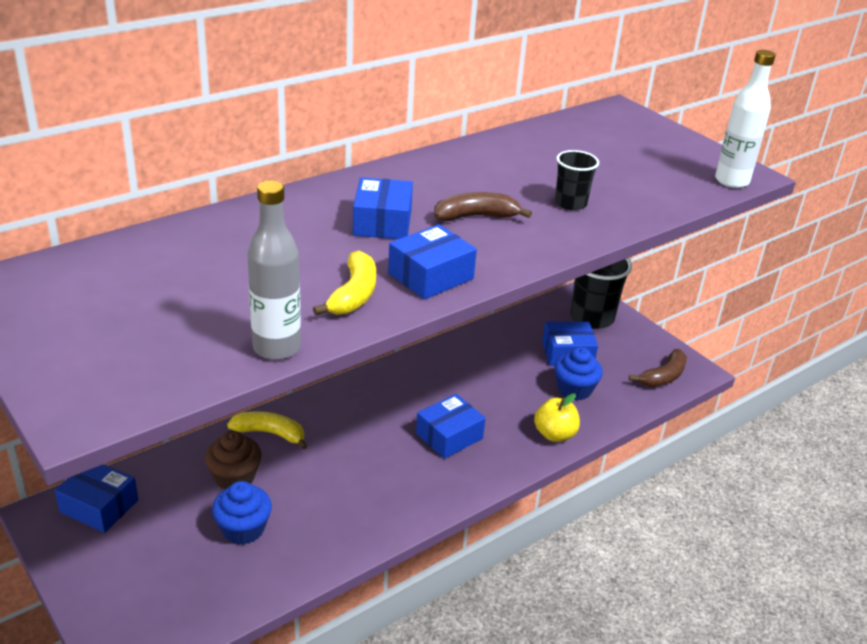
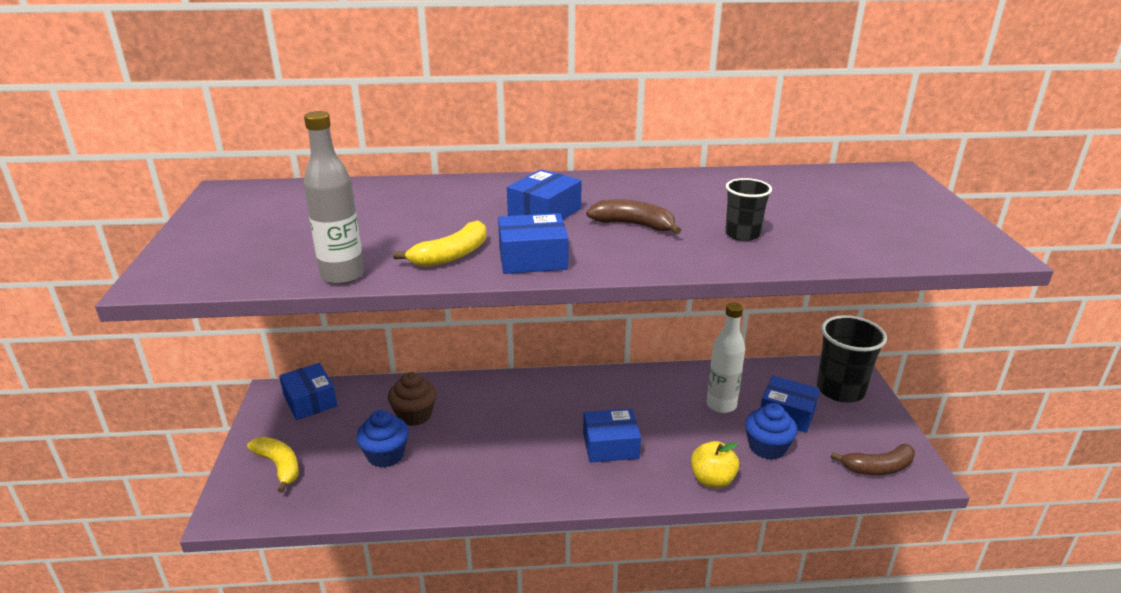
camera: 35 degrees right, 5 degrees down
yellow banana [227,411,308,450] -> yellow banana moved to [247,437,299,493]
white bottle [715,50,776,188] -> white bottle moved to [706,303,745,413]

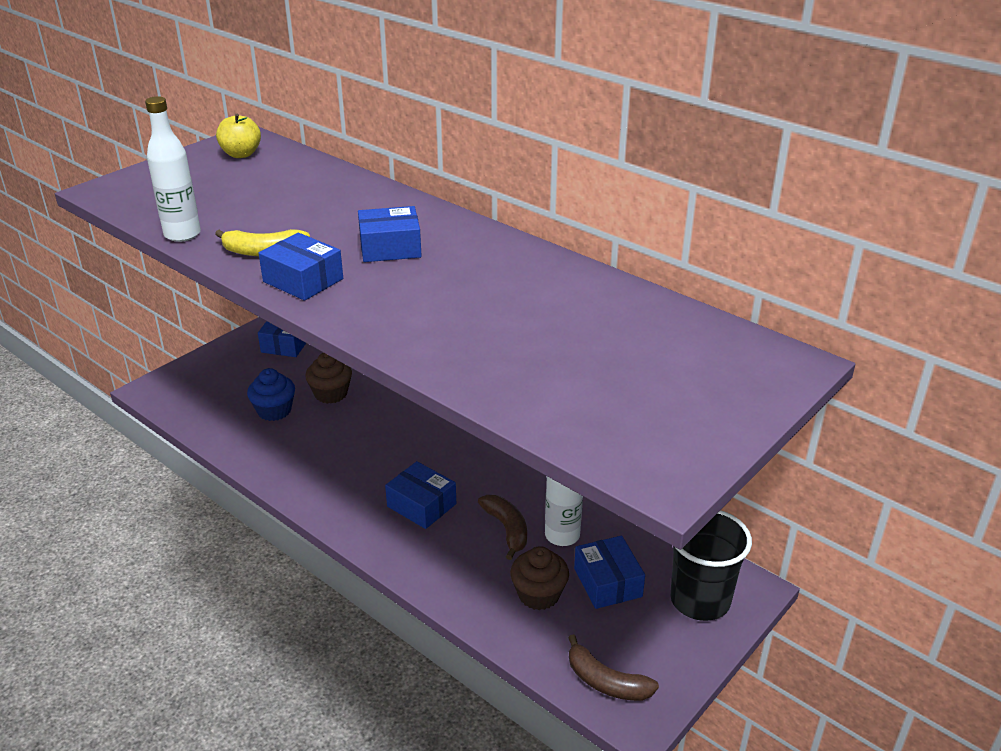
camera: 45 degrees right, 5 degrees up
yellow banana [247,437,299,493] -> none
grey bottle [304,111,364,285] -> white bottle [145,96,201,242]
brown banana [586,199,681,234] -> brown banana moved to [478,495,527,560]
yellow apple [691,441,739,488] -> yellow apple moved to [216,114,261,158]
black cup [725,178,772,241] -> none
blue cupcake [745,403,798,460] -> brown cupcake [510,546,569,610]

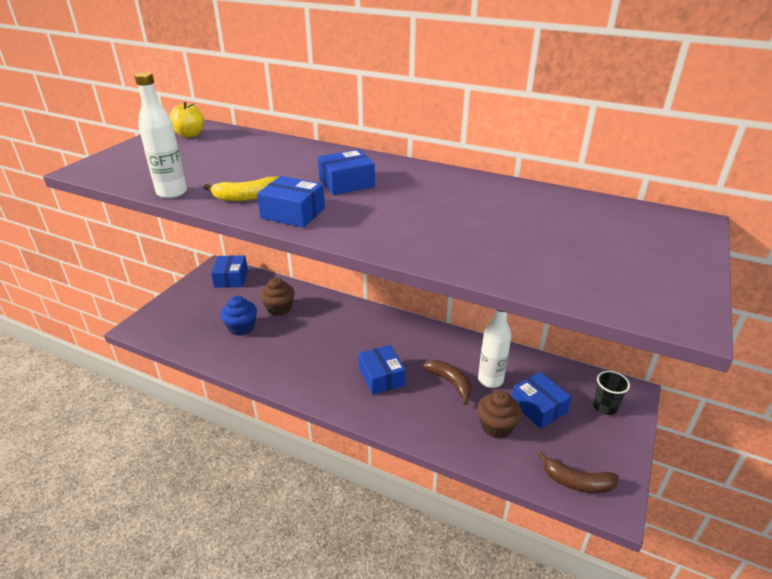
camera: 15 degrees left, 0 degrees up
blue box [385,461,456,529] -> blue box turned 45 degrees clockwise [359,345,406,395]
black cup [670,510,752,621] -> black cup [593,371,630,415], size x0.56

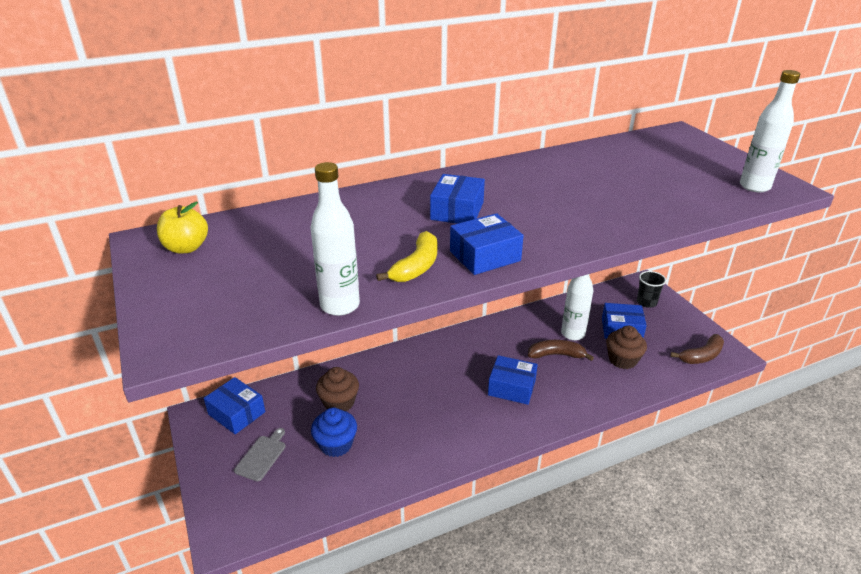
camera: 50 degrees left, 0 degrees up
none -> grey cutting board [234,428,286,481]
none -> white bottle [740,70,800,192]

